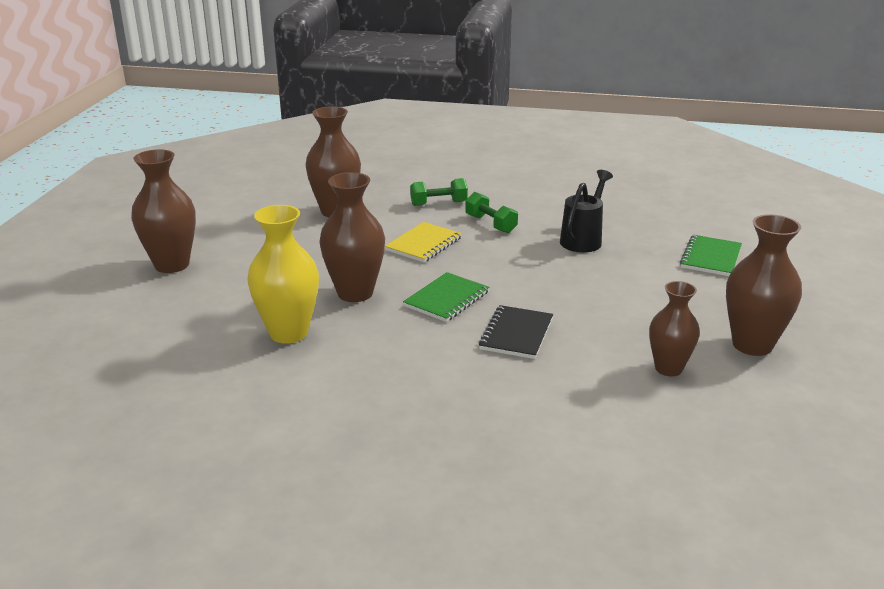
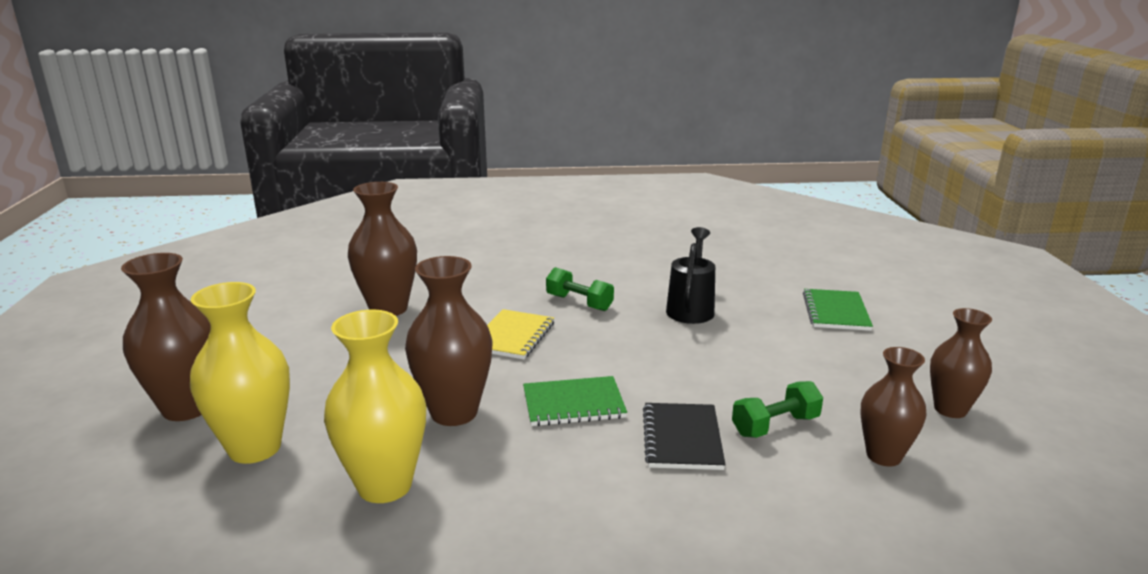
camera: 15 degrees left, 5 degrees down
green notebook [403,272,489,322] -> green notebook turned 60 degrees clockwise [523,376,627,426]
green dumbbell [410,178,468,206] -> green dumbbell moved to [732,381,823,438]
brown vase [726,214,802,356] -> brown vase [930,308,992,418], size x0.66
none -> yellow vase [190,282,290,464]

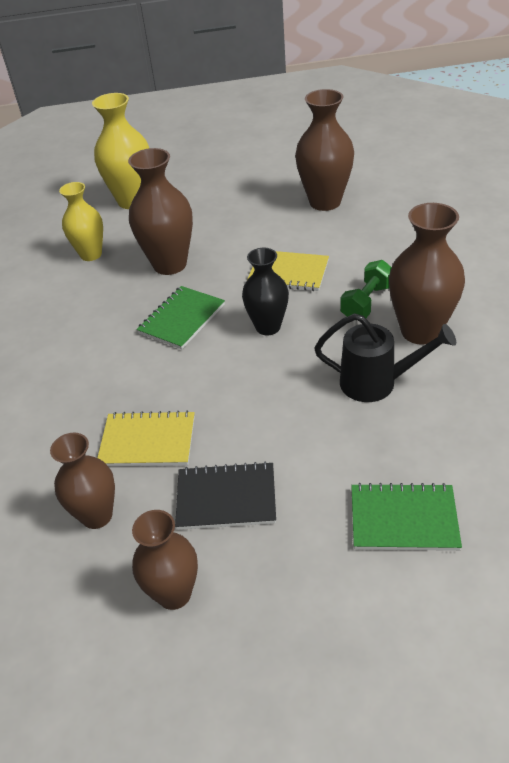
camera: 90 degrees right, 20 degrees up
brown vase [121,253,211,421] -> brown vase moved to [389,203,465,345]
yellow vase [324,310,426,503] -> yellow vase [59,182,103,261], size x0.66
green notebook [523,376,627,426] -> green notebook turned 45 degrees clockwise [137,286,225,349]
black notebook [643,403,726,470] -> black notebook moved to [175,461,276,530]
green dumbbell [732,381,823,438] -> yellow notebook [97,410,195,466]
none -> black vase [242,248,289,335]

